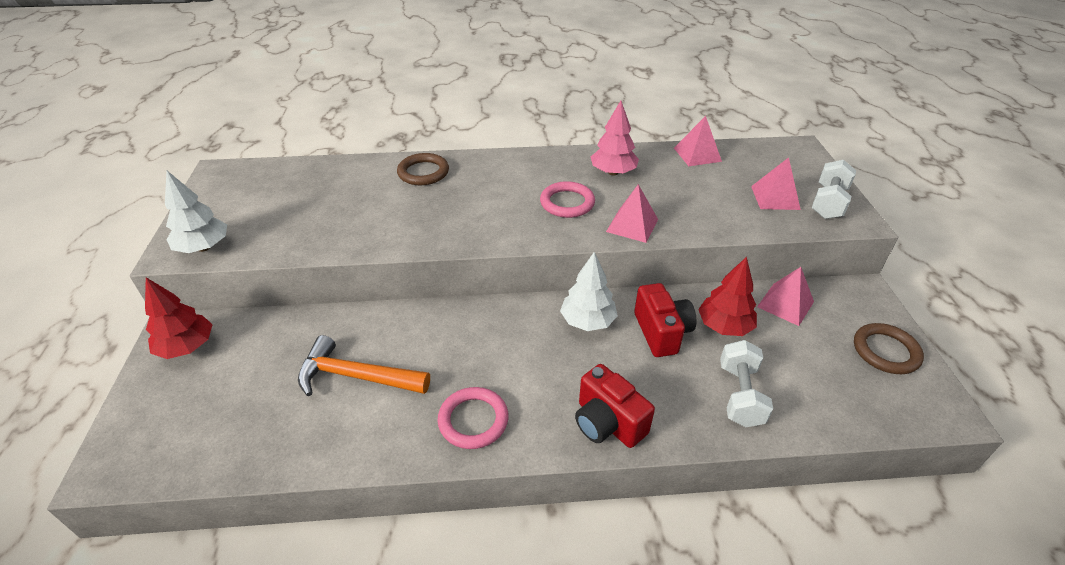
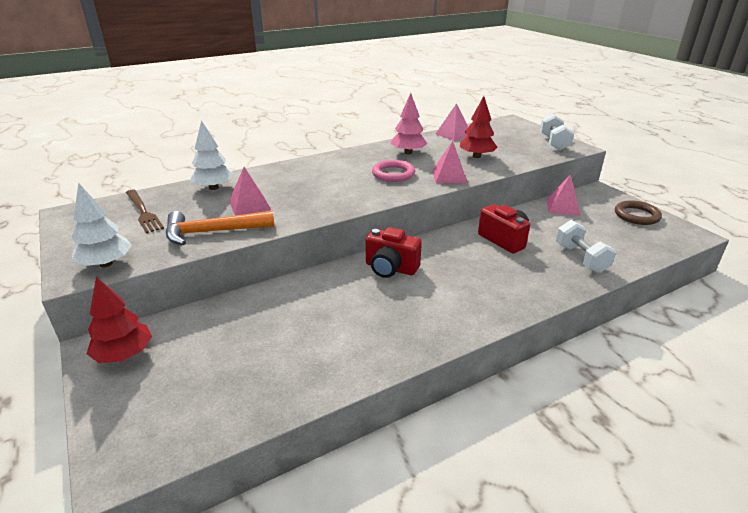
camera: 25 degrees left, 10 degrees down
orange hammer [298,335,430,396] -> orange hammer moved to [166,211,275,245]
brown ring [397,153,449,185] -> none
pink ring [437,387,509,449] -> none
white tree [560,252,618,331] -> white tree moved to [190,120,234,190]
red camera [575,364,655,448] -> red camera moved to [366,227,422,278]
red tree [698,257,757,336] -> red tree moved to [460,96,497,158]
pink pyramid [751,157,801,210] -> pink pyramid moved to [229,167,271,216]
none -> brown fork [126,190,164,233]

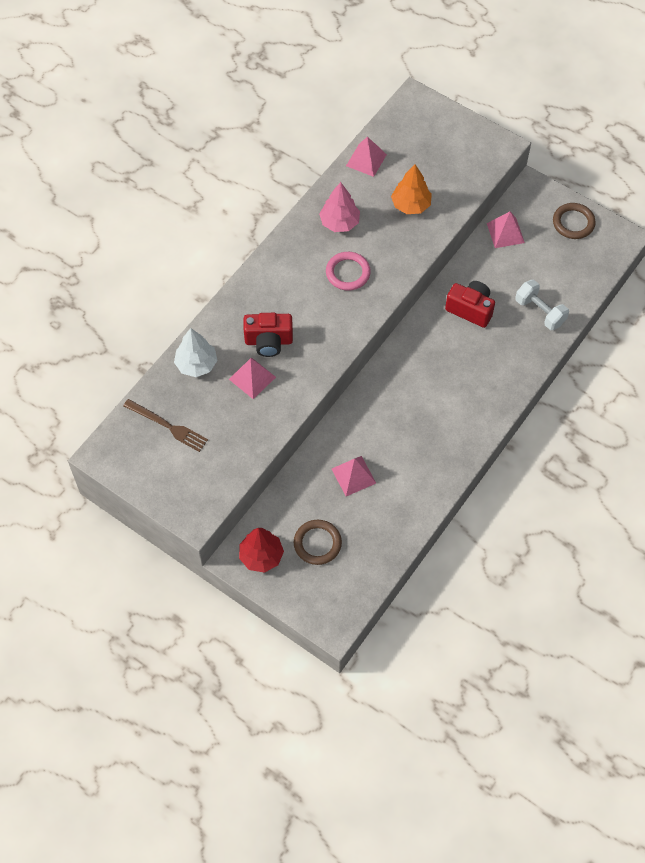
camera: 25 degrees left, 30 degrees up
white tree [71,183,132,267] -> none
orange hammer [166,211,275,245] -> none
red camera [366,227,422,278] -> red camera moved to [244,313,293,357]
pink pyramid [432,141,468,183] -> pink pyramid moved to [332,456,376,496]
red tree [460,96,497,158] -> orange tree [391,164,432,214]
white dumbbell [540,114,574,150] -> none
none -> brown ring [294,520,342,565]

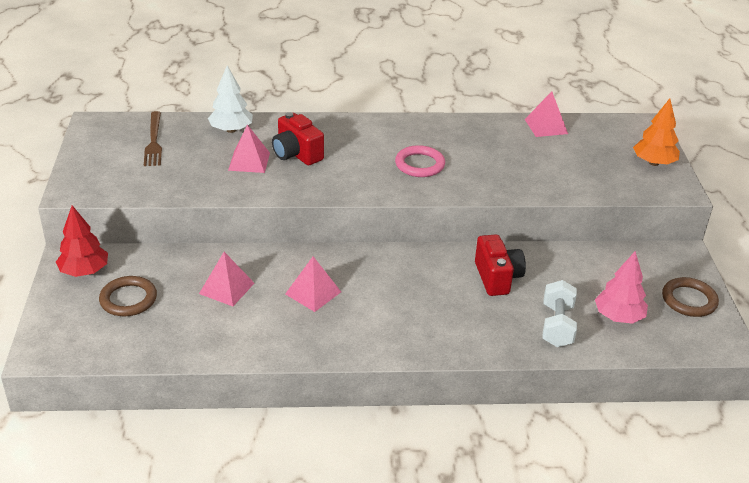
camera: 50 degrees right, 25 degrees down
pink tree [319,182,360,232] -> pink tree moved to [595,251,648,324]
orange tree [391,164,432,214] -> orange tree moved to [633,99,680,166]
pink pyramid [487,211,525,248] -> pink pyramid moved to [285,256,341,312]

